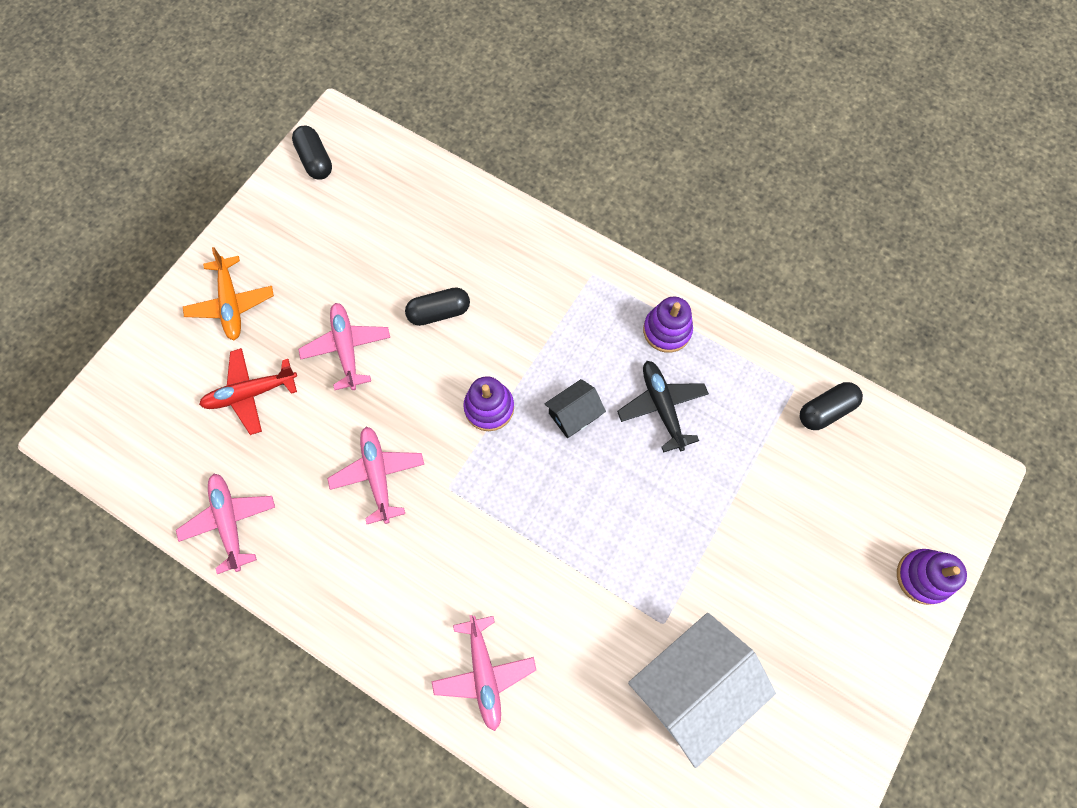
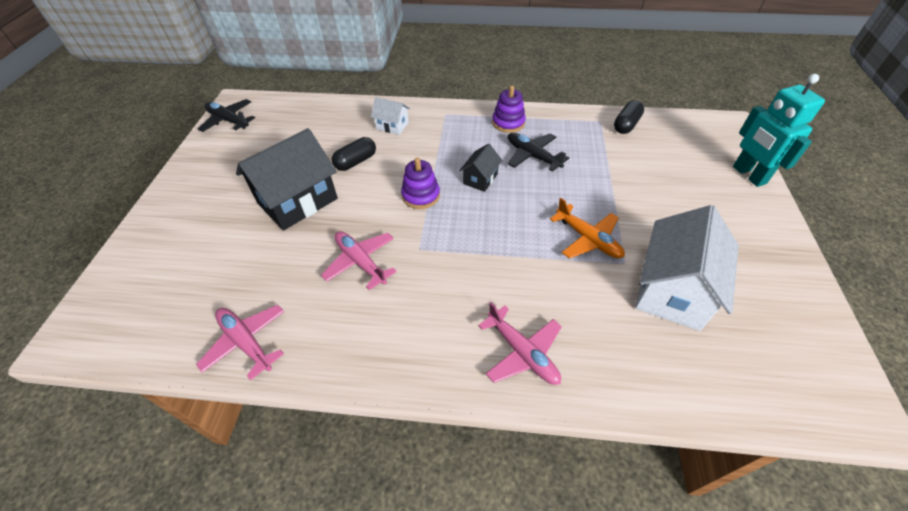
camera: 25 degrees left, 20 degrees down
orange plane [183,247,274,340] -> orange plane moved to [550,198,625,259]
red plane [199,348,297,435] -> none
black capsule [292,126,332,180] -> black plane [198,99,255,132]
pink plane [298,303,390,390] -> black house [236,128,338,230]
purple stacking toy [897,549,967,605] -> turquoise robot [733,74,825,187]
none -> white house [371,97,410,135]

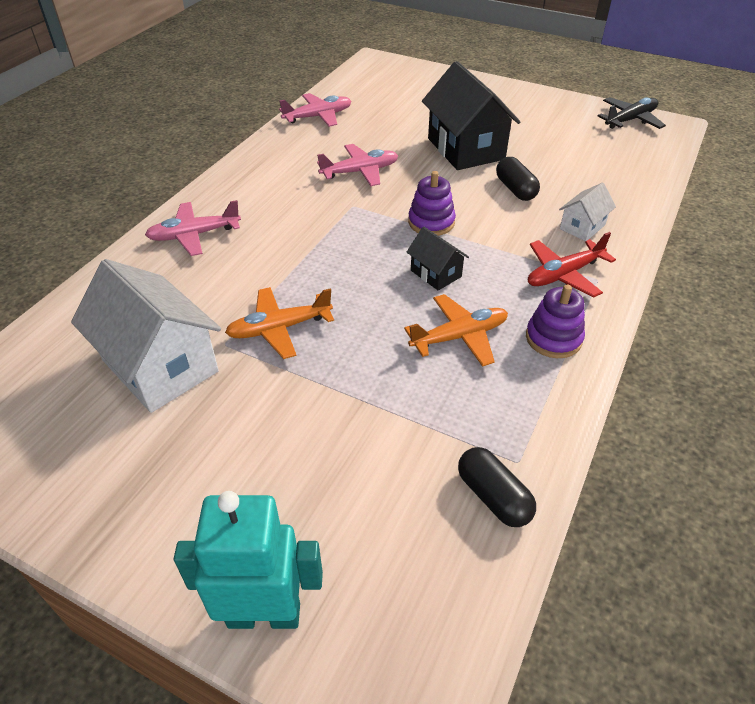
camera: 110 degrees right, 5 degrees down
black plane [508,133,569,172] -> orange plane [404,294,508,367]
none -> red plane [528,232,616,298]

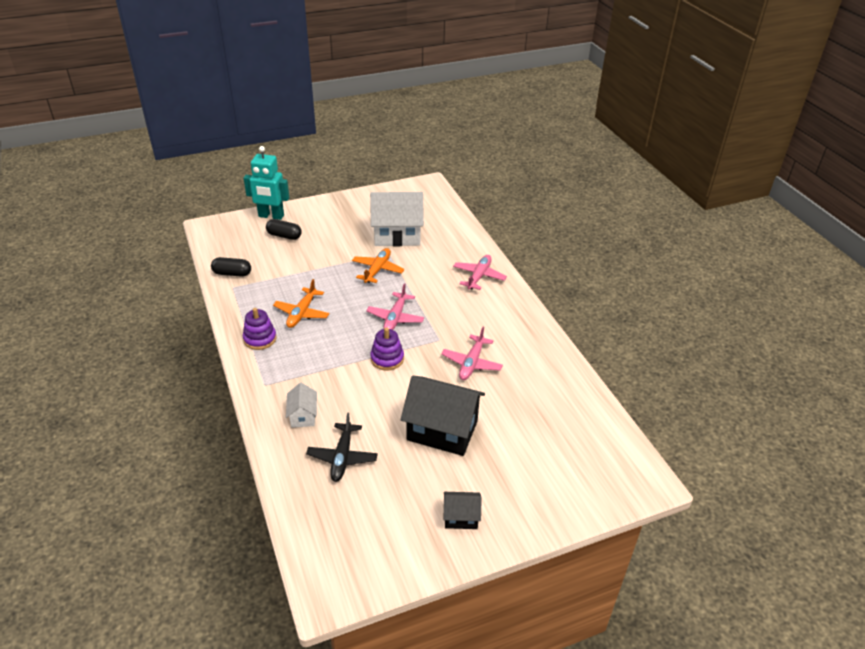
camera: 130 degrees right, 5 degrees down
turquoise robot [174,491,323,629] -> turquoise robot turned 60 degrees clockwise [243,146,289,220]
pink plane [279,93,351,127] -> pink plane moved to [366,283,424,330]
black house [407,227,469,291] -> black house moved to [443,492,482,529]
black capsule [496,157,540,201] -> black capsule moved to [266,219,302,240]
red plane [528,232,616,298] -> none
black plane [598,97,666,129] -> black plane moved to [306,413,378,482]

